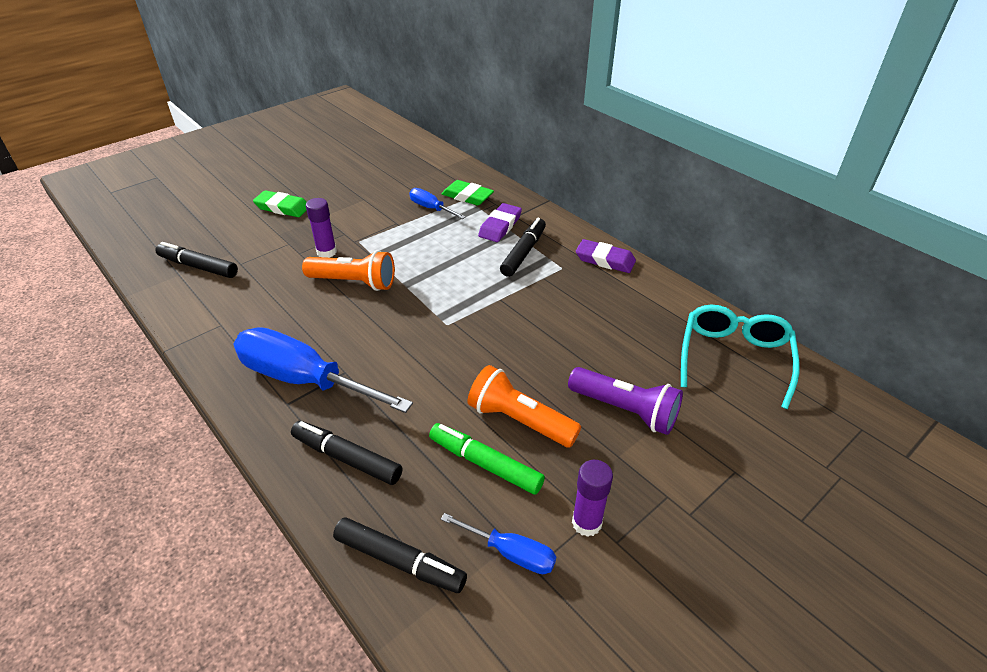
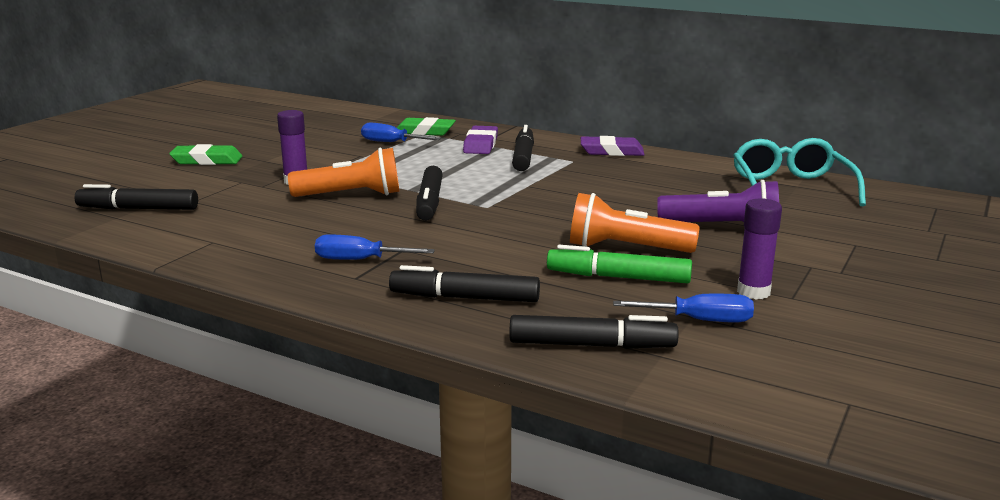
camera: 20 degrees left, 20 degrees down
blue screwdriver [234,327,413,413] -> blue screwdriver [315,235,435,260], size x0.49
none -> black marker [416,166,443,221]

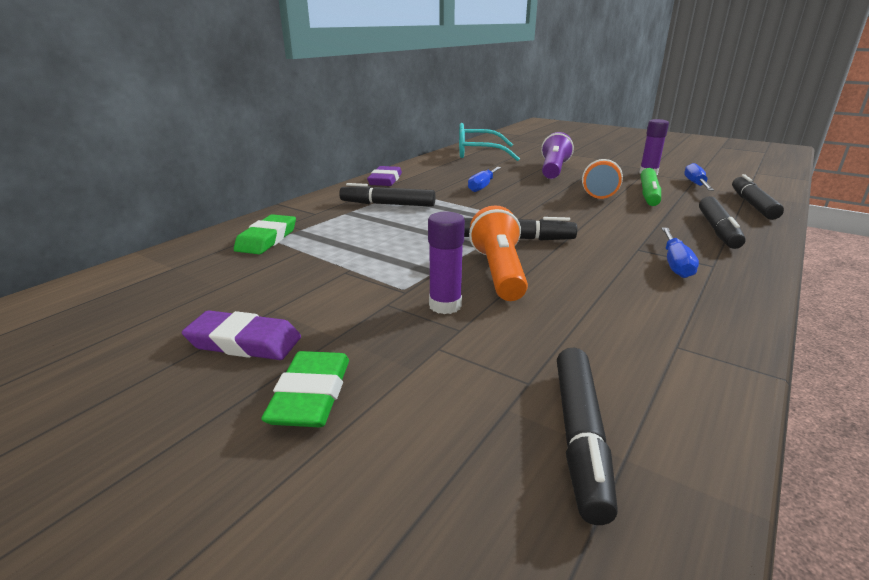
camera: 85 degrees left, 5 degrees up
blue screwdriver [361,122,441,142] -> blue screwdriver moved to [468,167,501,192]
purple eraser [463,126,498,154] -> purple eraser moved to [182,310,301,360]

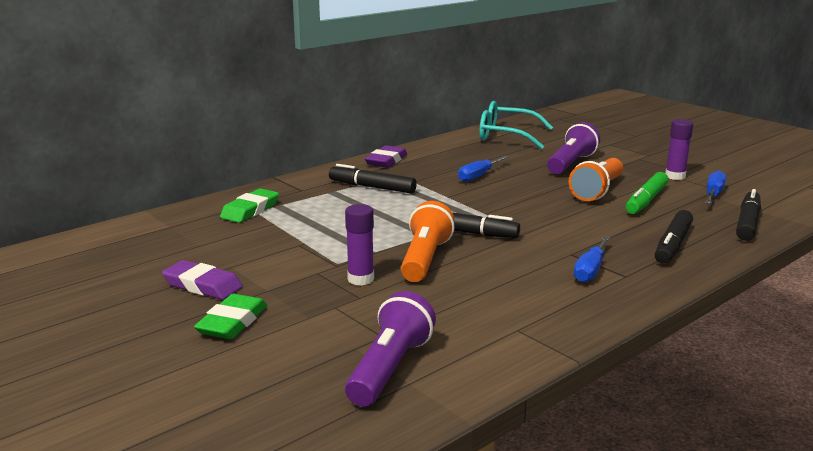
camera: 15 degrees right, 5 degrees down
black marker [557,348,618,525] -> purple flashlight [345,291,436,407]

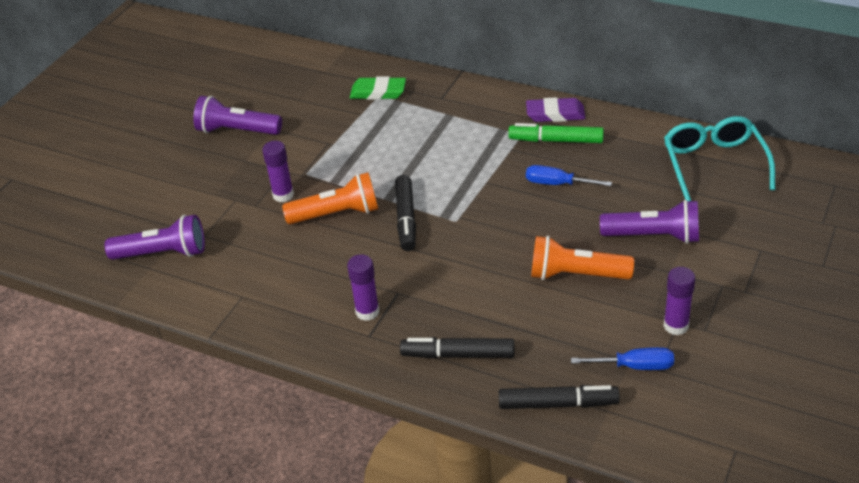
camera: 70 degrees right, 20 degrees up
purple eraser [162,260,243,300] -> purple flashlight [193,96,282,135]
green eraser [194,294,267,339] -> none
black marker [329,164,417,193] -> none
blue screwdriver [574,236,610,283] -> purple glue stick [347,254,379,321]
green marker [626,172,669,214] -> green marker moved to [508,123,604,143]

